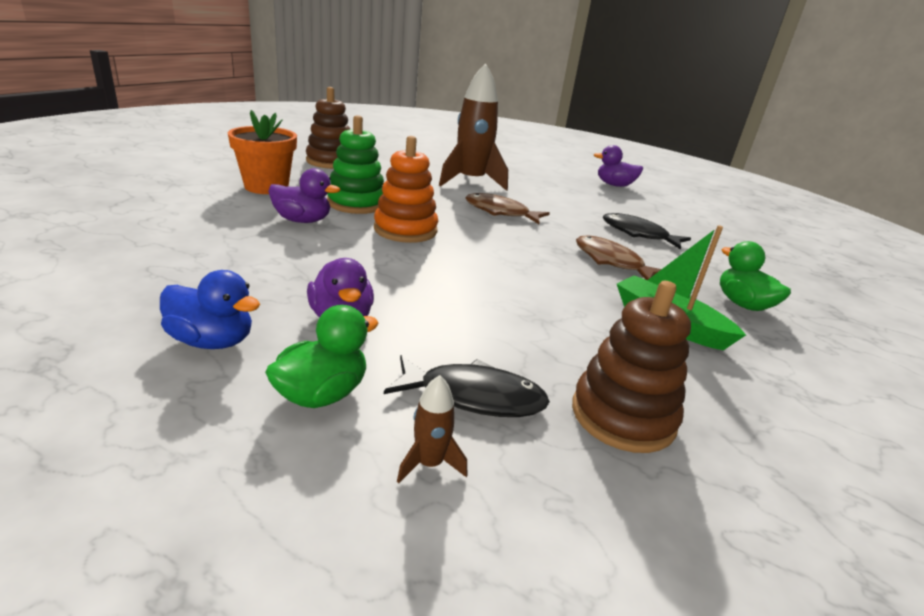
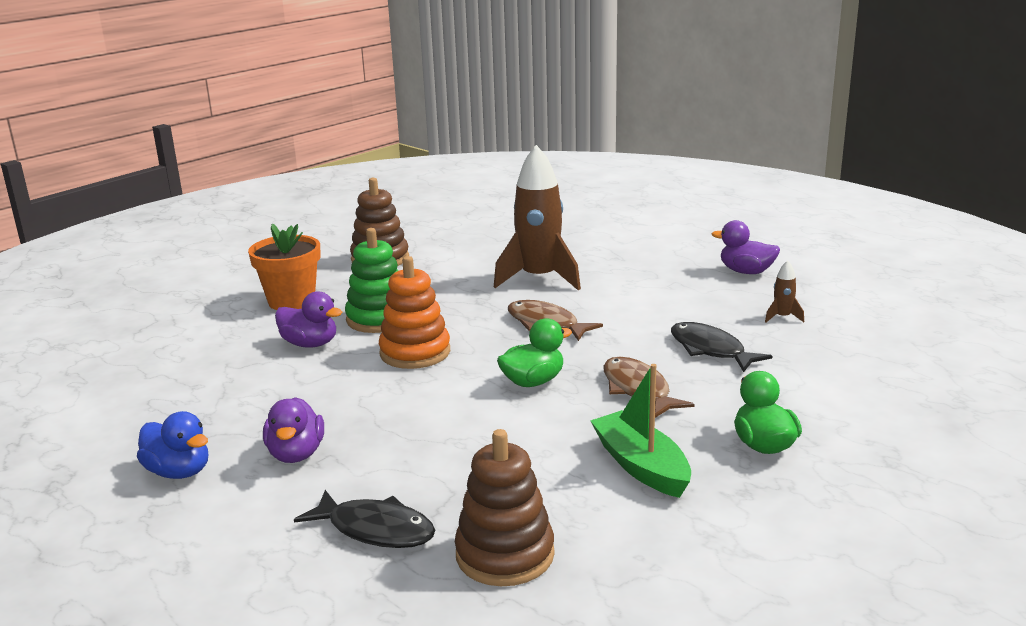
camera: 20 degrees right, 5 degrees down
green duck [265,305,378,408] -> green duck moved to [497,318,572,387]
brown rocket [397,375,467,483] -> brown rocket moved to [765,260,804,322]

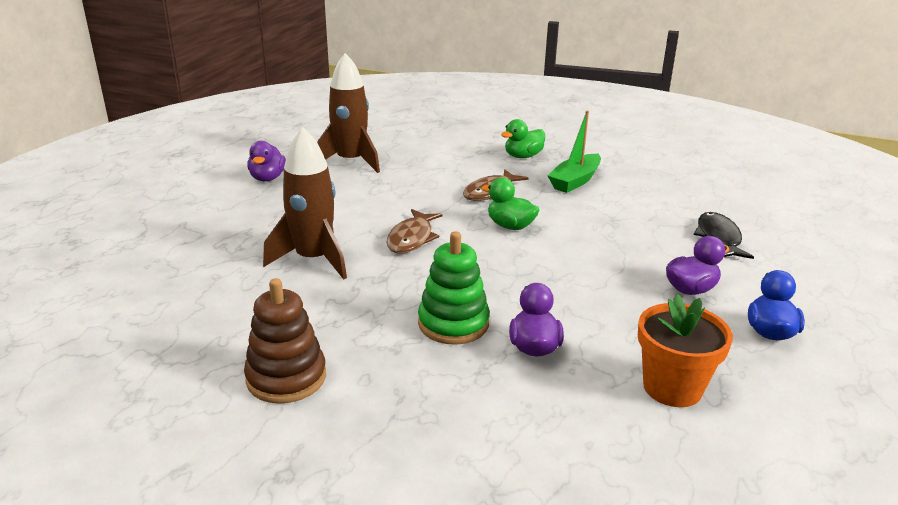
camera: 115 degrees left, 5 degrees up
orange flower pot [248,224,321,310] -> orange flower pot moved to [638,294,733,407]
orange stacking toy [379,256,450,369] -> none
brown stacking toy [455,429,555,586] -> none
black fish [671,322,772,372] -> none
brown rocket [765,260,804,322] -> brown rocket [317,53,380,173], size x2.46

